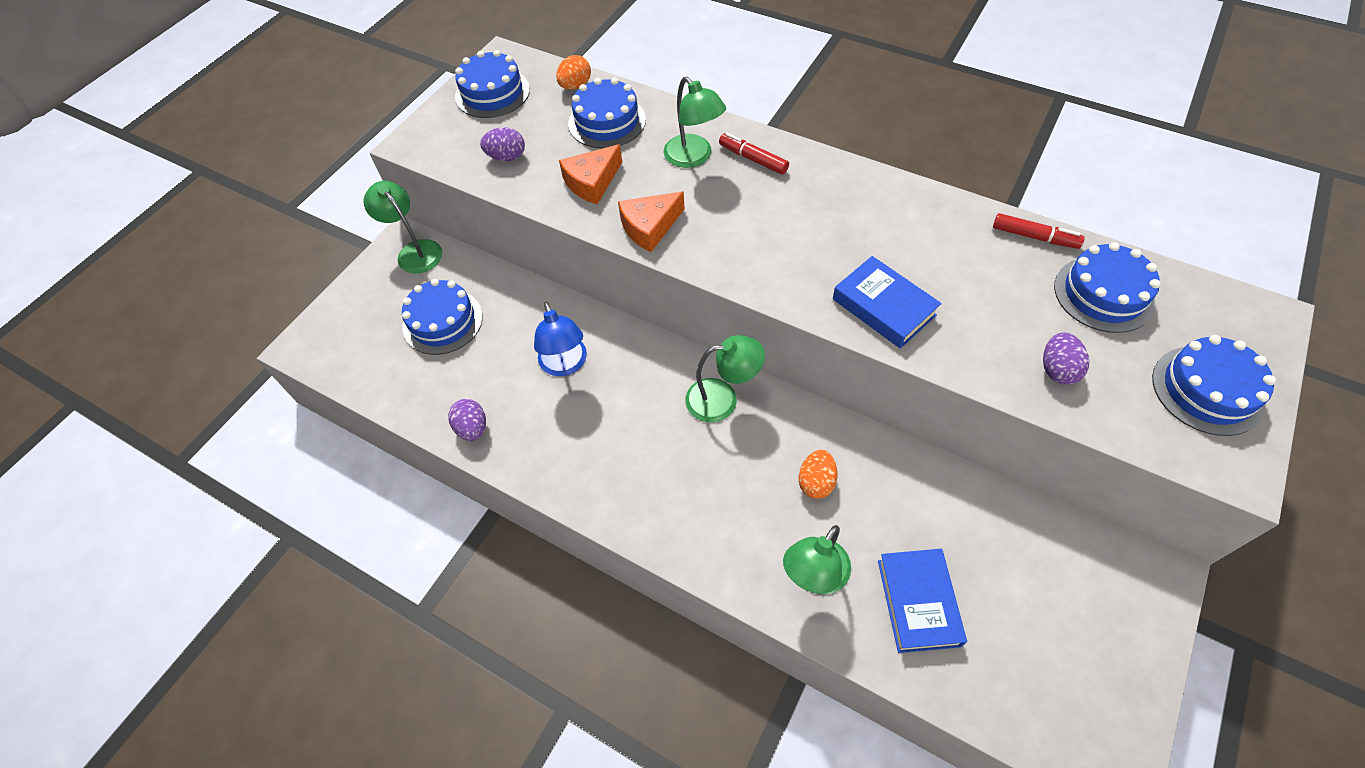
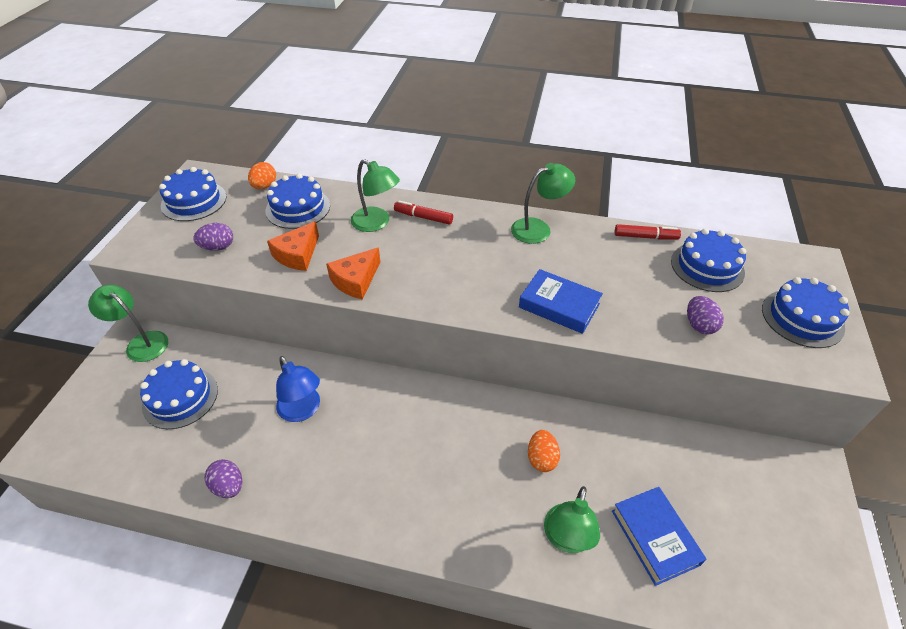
camera: 20 degrees left, 10 degrees down
green lamp [685,335,765,422] -> green lamp moved to [511,163,575,244]

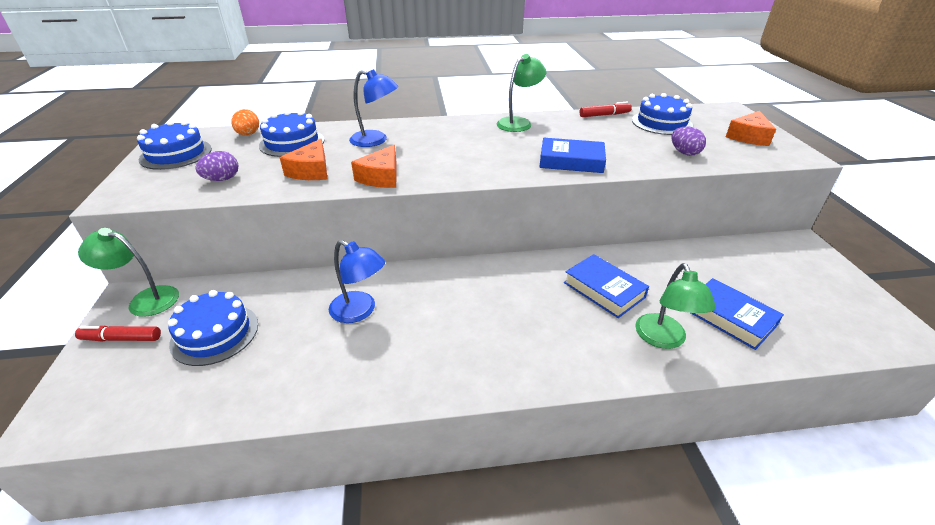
camera: 20 degrees left, 10 degrees down
purple egg [205,459,242,498] -> none
green lamp [351,159,400,232] -> blue lamp [349,69,398,147]
red marker [394,201,453,224] -> red marker moved to [75,326,161,342]
orange egg [528,430,560,472] -> blue book [564,254,649,318]
blue cake [762,277,849,348] -> orange cheese [726,111,776,146]

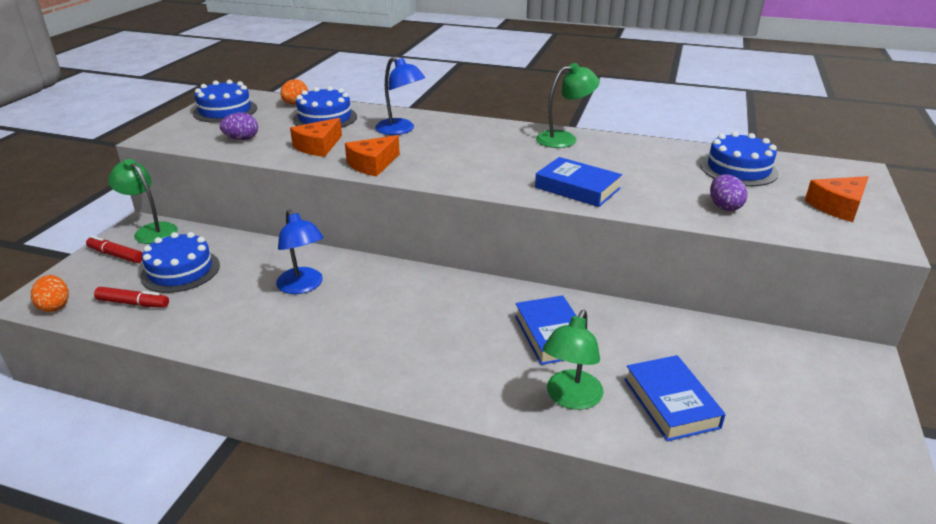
camera: 25 degrees right, 5 degrees down
red marker [580,102,632,117] -> red marker moved to [94,287,169,308]
none -> orange egg [31,275,69,312]

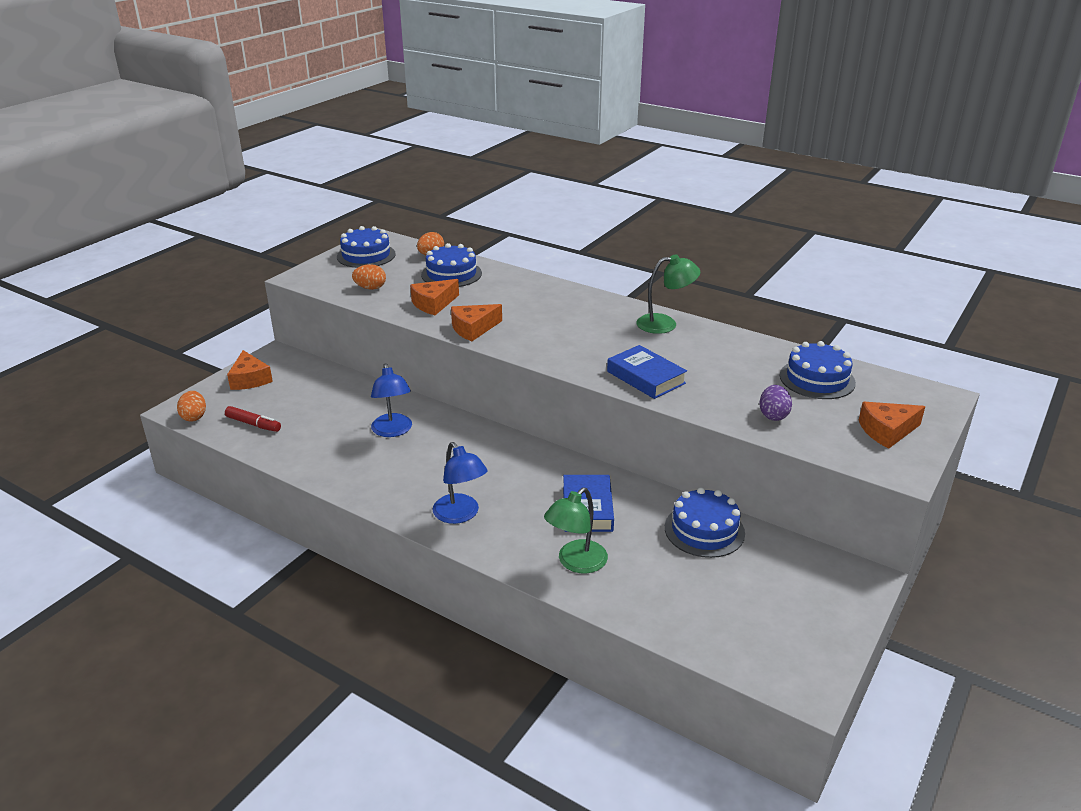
camera: 15 degrees right, 0 degrees up
red marker [86,236,143,263] -> orange cheese [227,350,273,390]
green lamp [108,159,178,244] -> none
blue cake [140,232,220,293] -> blue cake moved to [665,487,745,558]
purple egg [220,112,258,140] -> orange egg [352,264,386,290]
blue lamp [375,57,425,135] -> blue lamp moved to [433,442,488,524]
blue book [624,355,726,441] -> none

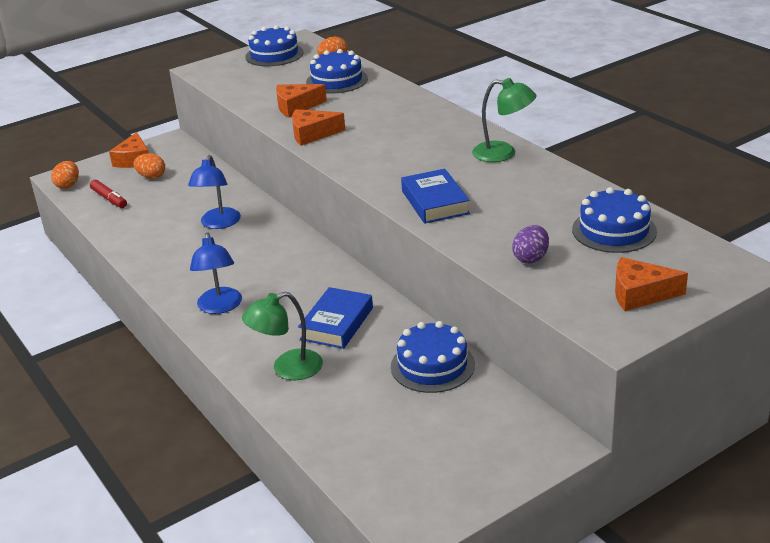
camera: 25 degrees right, 0 degrees up
orange egg [352,264,386,290] -> orange egg moved to [133,153,165,179]

